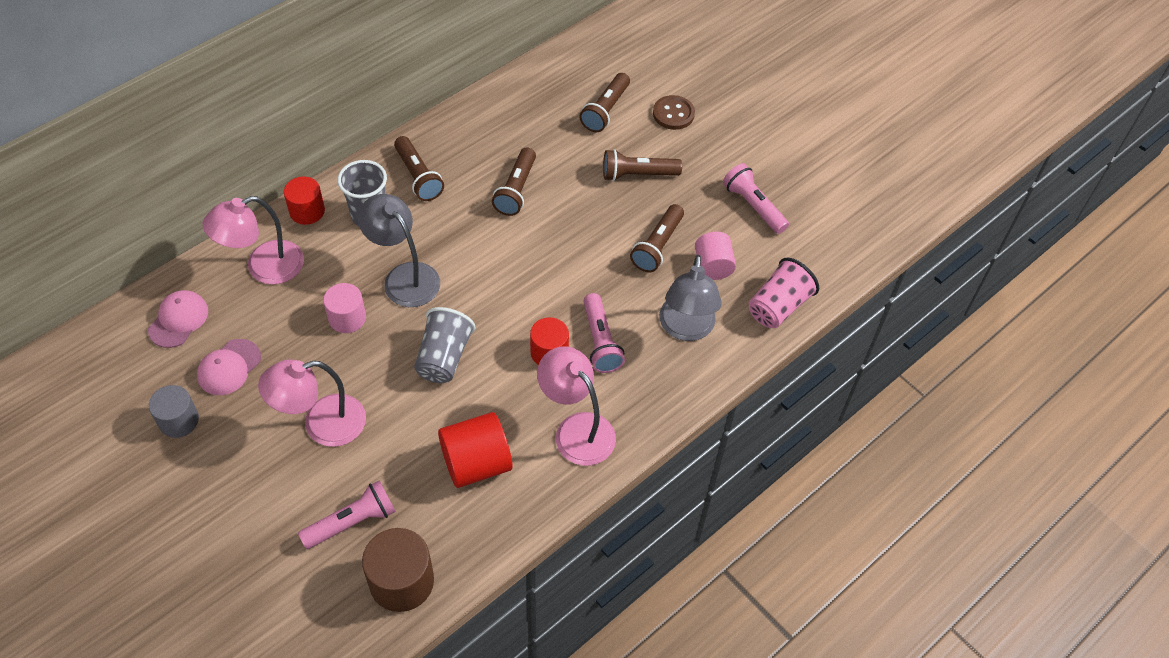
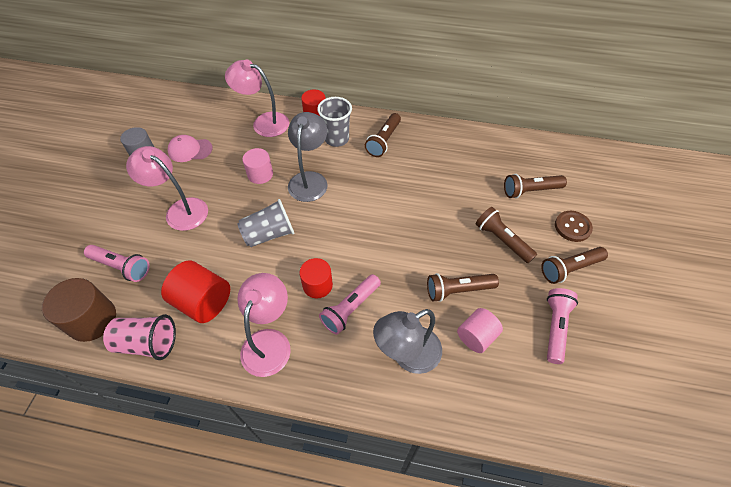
camera: 55 degrees right, 0 degrees up
pink cap [148,290,208,348] -> none
brown flashlight [492,147,536,216] -> brown flashlight moved to [541,247,608,284]
pink cup [749,257,819,328] -> pink cup moved to [103,314,176,360]

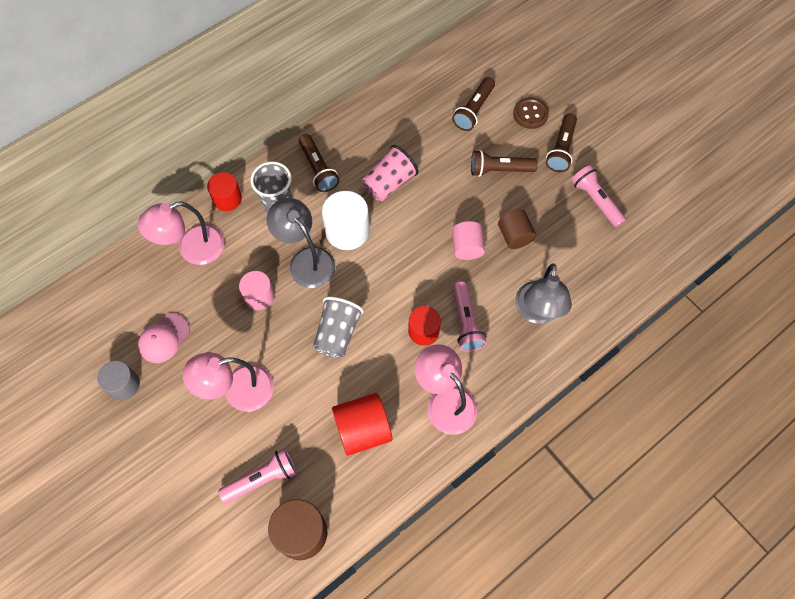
camera: 50 degrees left, 10 degrees up
pink cup [103,314,176,360] -> pink cup moved to [362,145,418,201]
brown flashlight [427,273,499,302] -> brown cylinder [498,209,536,249]
pink cylinder [457,308,503,353] -> pink cylinder moved to [452,221,485,260]
none -> white cylinder [322,191,370,250]

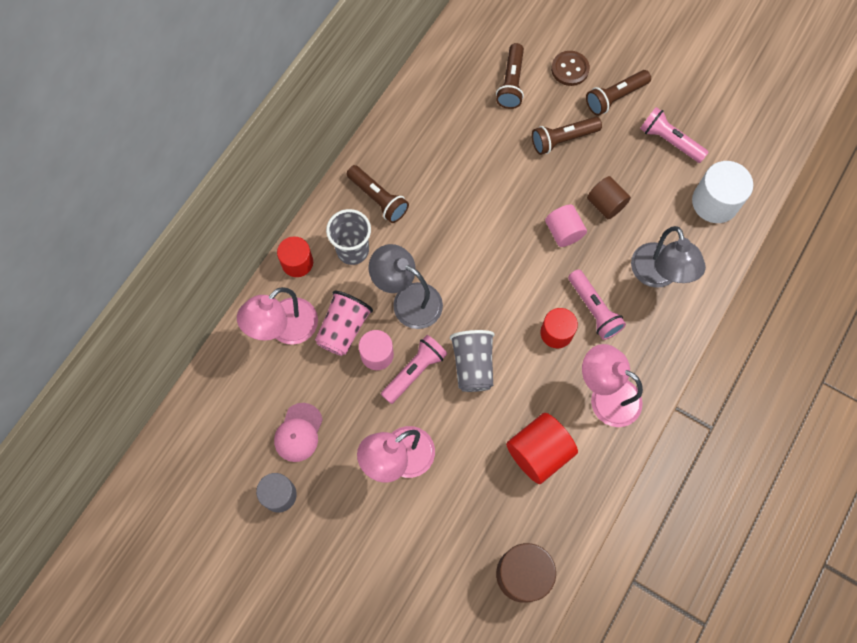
camera: 20 degrees left, 5 degrees up
pink flashlight [218,448,297,504] -> pink flashlight moved to [381,335,447,404]
white cylinder [322,191,370,250] -> white cylinder moved to [692,161,753,223]
pink cup [362,145,418,201] -> pink cup moved to [315,291,373,356]
brown flashlight [546,113,577,172] -> brown flashlight turned 60 degrees clockwise [586,70,651,116]

